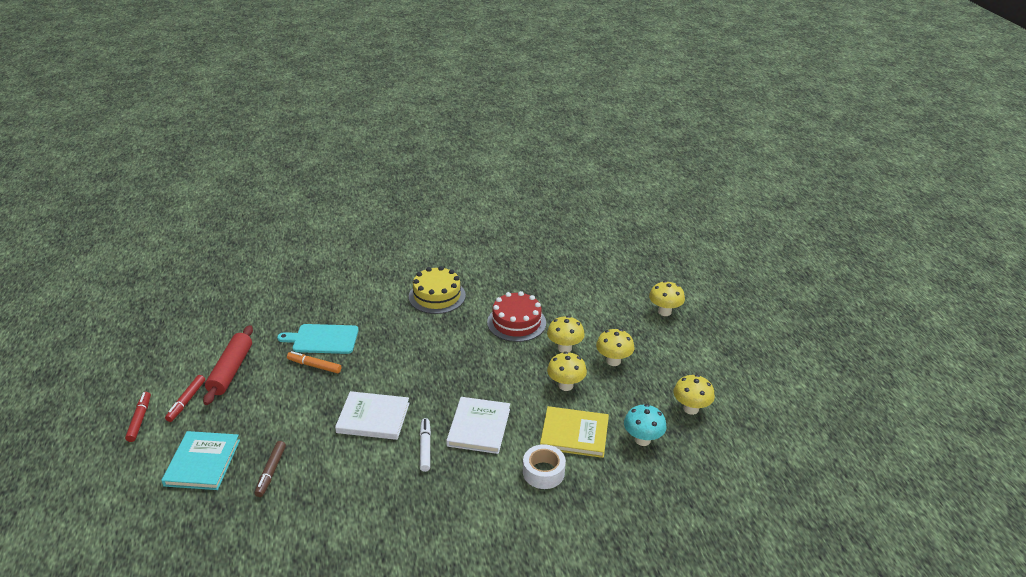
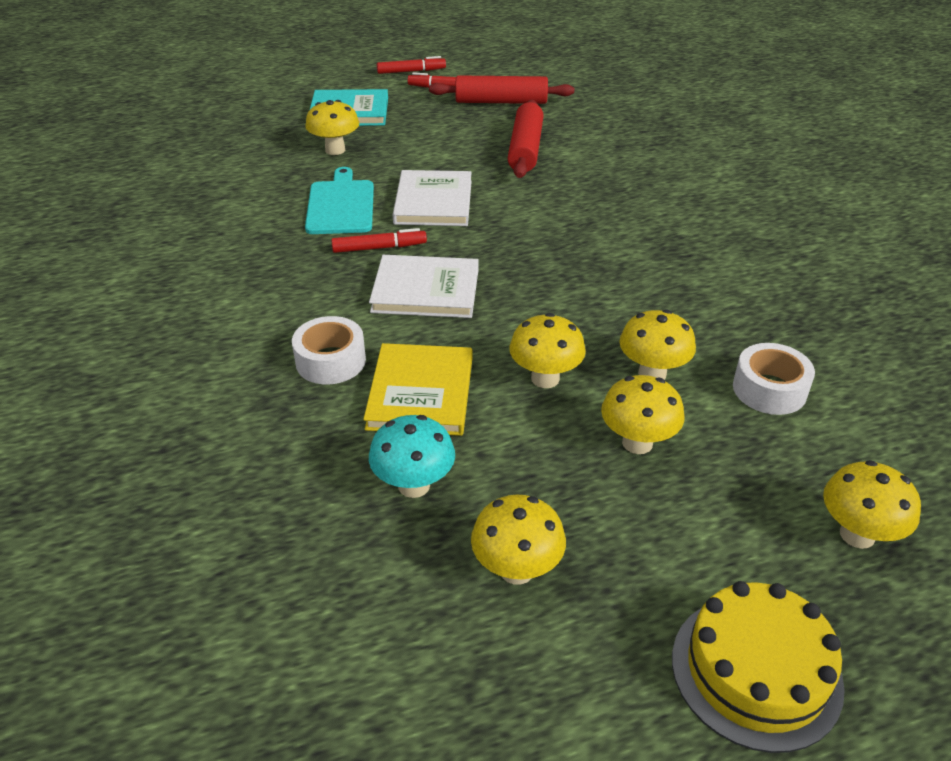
camera: 85 degrees right, 5 degrees up
brown marker [255,441,286,497] -> yellow mushroom [305,100,359,155]
turquoise cutting board [277,324,359,354] -> turquoise cutting board moved to [305,167,374,234]
orange marker [287,351,341,373] -> red rolling pin [507,100,544,178]
yellow cake [409,266,466,314] -> yellow cake moved to [672,581,845,753]
white marker [420,418,431,472] -> red marker [331,228,427,253]
red cake [487,291,546,342] -> none
none -> white tape [733,343,815,415]

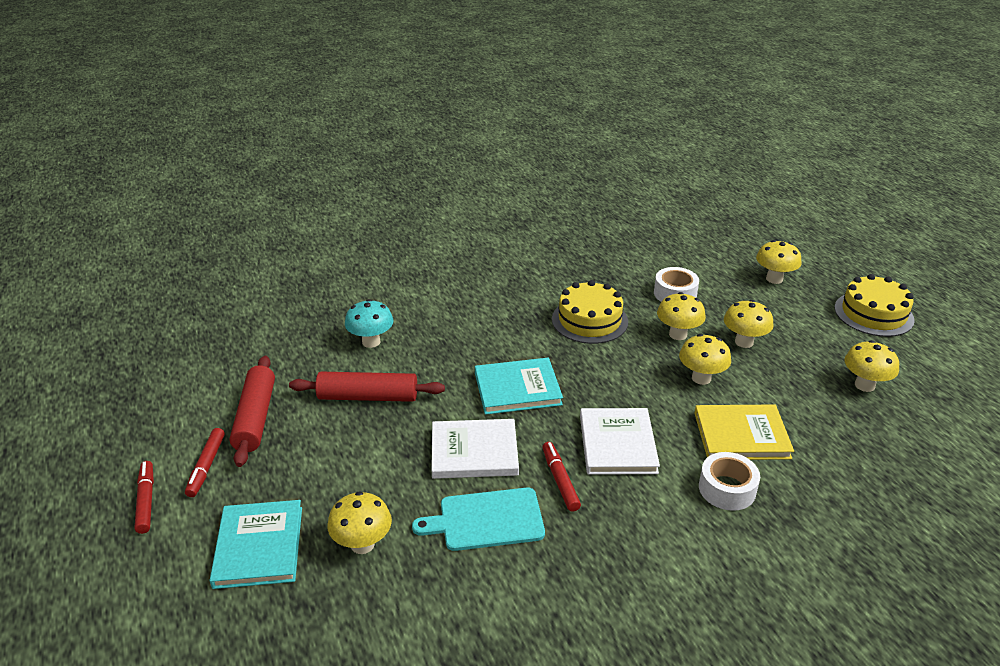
camera: 95 degrees left, 5 degrees down
turquoise mushroom [369,415,455,498] -> turquoise mushroom moved to [345,299,393,348]
none -> turquoise book [475,358,563,415]
none -> yellow cake [552,280,628,344]

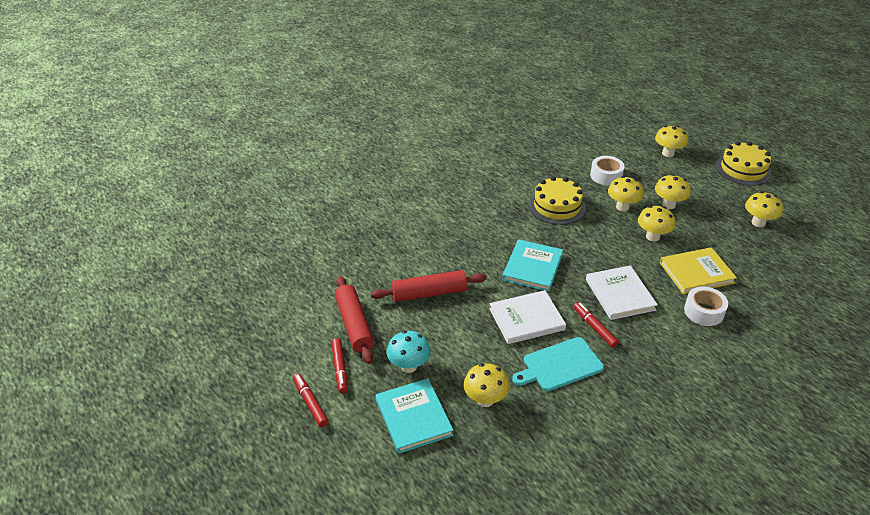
camera: 15 degrees left, 5 degrees up
turquoise mushroom [345,299,393,348] -> turquoise mushroom moved to [387,331,431,373]
turquoise book [475,358,563,415] -> turquoise book turned 45 degrees counterclockwise [502,239,563,292]

